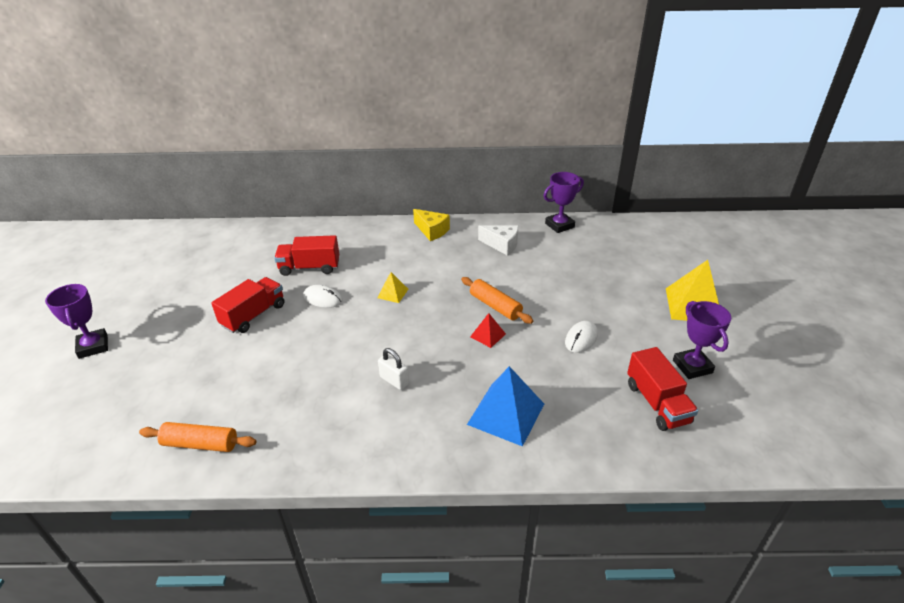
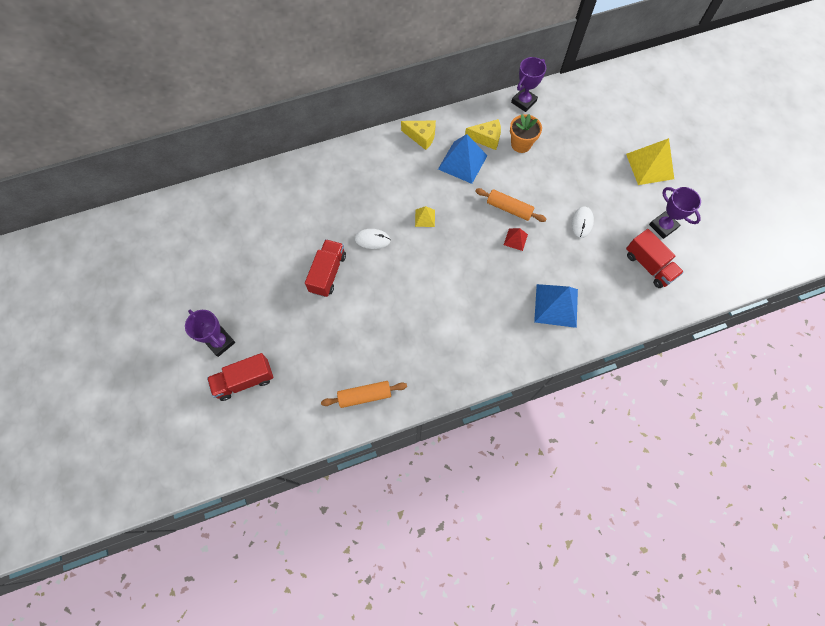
camera: 20 degrees left, 30 degrees up
red truck [274,235,339,276] -> red truck moved to [207,353,273,401]
white padlock [378,348,409,390] -> none
white cheese [478,225,518,256] -> yellow cheese [465,119,501,150]
none -> blue pyramid [438,134,488,184]
none -> orange flower pot [510,114,542,153]

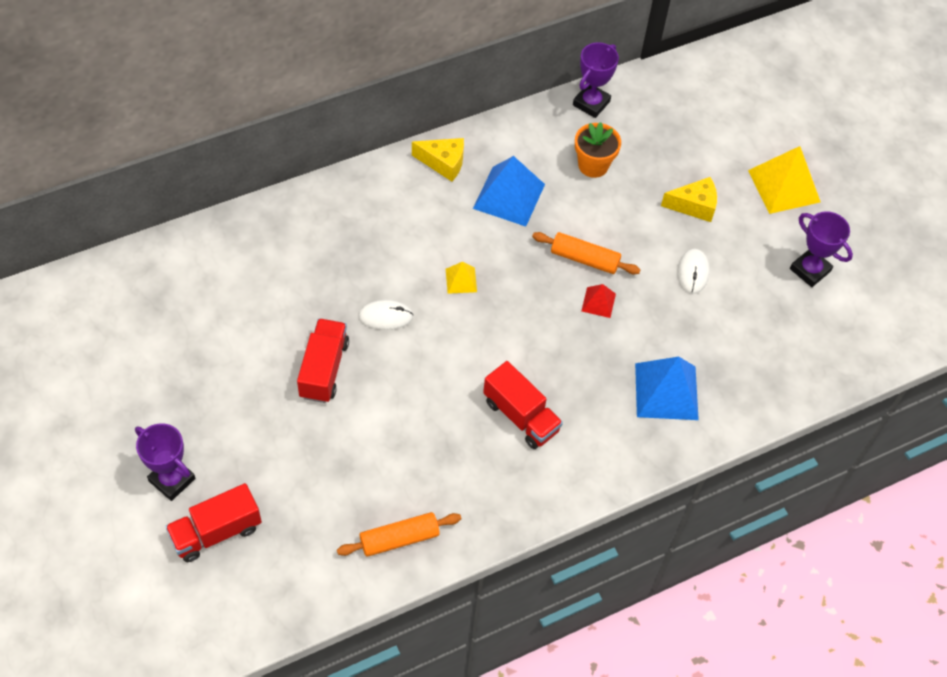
camera: 10 degrees left, 10 degrees down
yellow cheese [465,119,501,150] -> yellow cheese moved to [661,177,717,222]
red truck [626,229,684,288] -> red truck moved to [483,361,563,449]

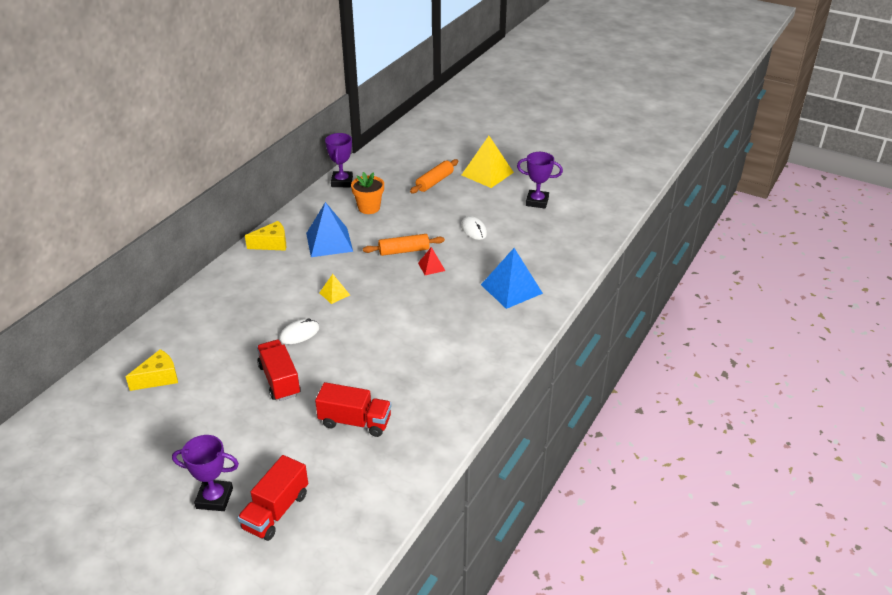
camera: 30 degrees left, 20 degrees down
orange rolling pin [337,512,461,557] -> orange rolling pin moved to [410,159,458,193]
red truck [483,361,563,449] -> red truck moved to [315,382,392,437]
yellow cheese [661,177,717,222] -> yellow cheese moved to [126,349,178,391]

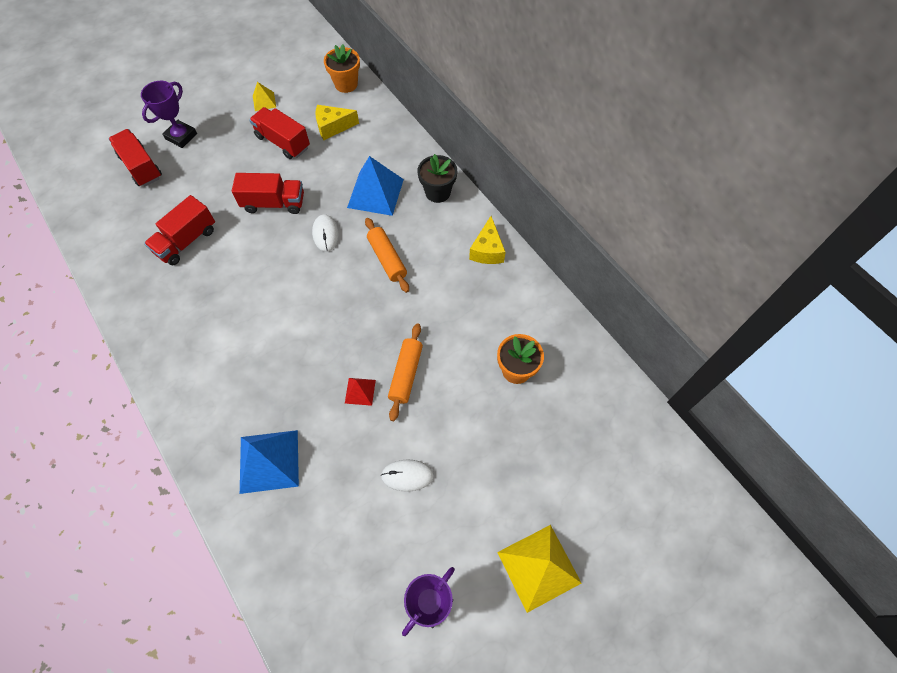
camera: 115 degrees right, 25 degrees up
yellow cheese [126,349,178,391] -> yellow cheese turned 90 degrees clockwise [315,105,359,140]
blue pyramid [306,202,353,257] -> blue pyramid moved to [347,156,404,216]
yellow pyramid [319,274,350,304] -> yellow pyramid moved to [253,82,276,111]
purple trophy [325,133,353,187] -> none
orange rolling pin [410,159,458,193] -> orange rolling pin moved to [365,218,409,293]
none -> red truck [249,107,310,159]
none -> orange flower pot [324,44,360,93]
none -> black flower pot [418,154,457,203]

